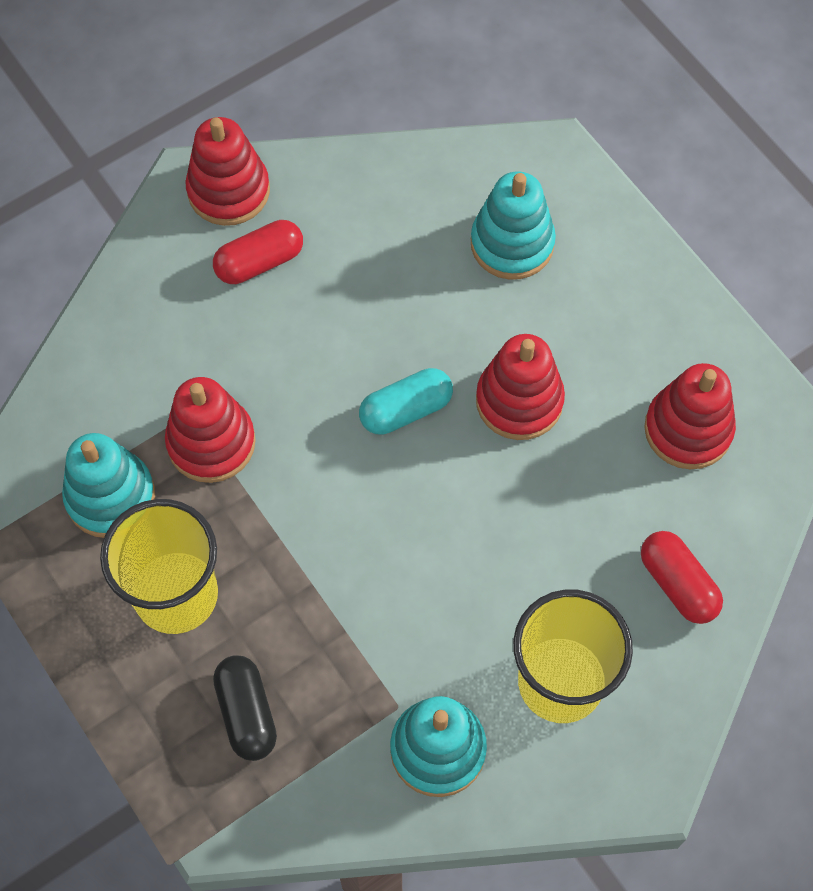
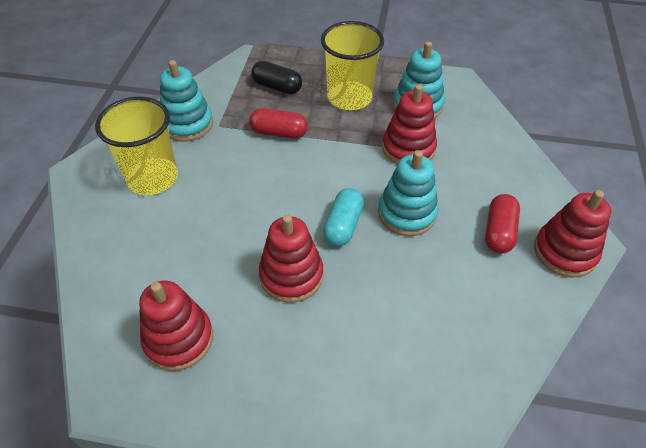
camera: 135 degrees right, 15 degrees down
turquoise stacking toy [471,171,556,280] -> turquoise stacking toy moved to [378,150,439,236]
red capsule [641,531,723,624] -> red capsule moved to [249,108,308,139]

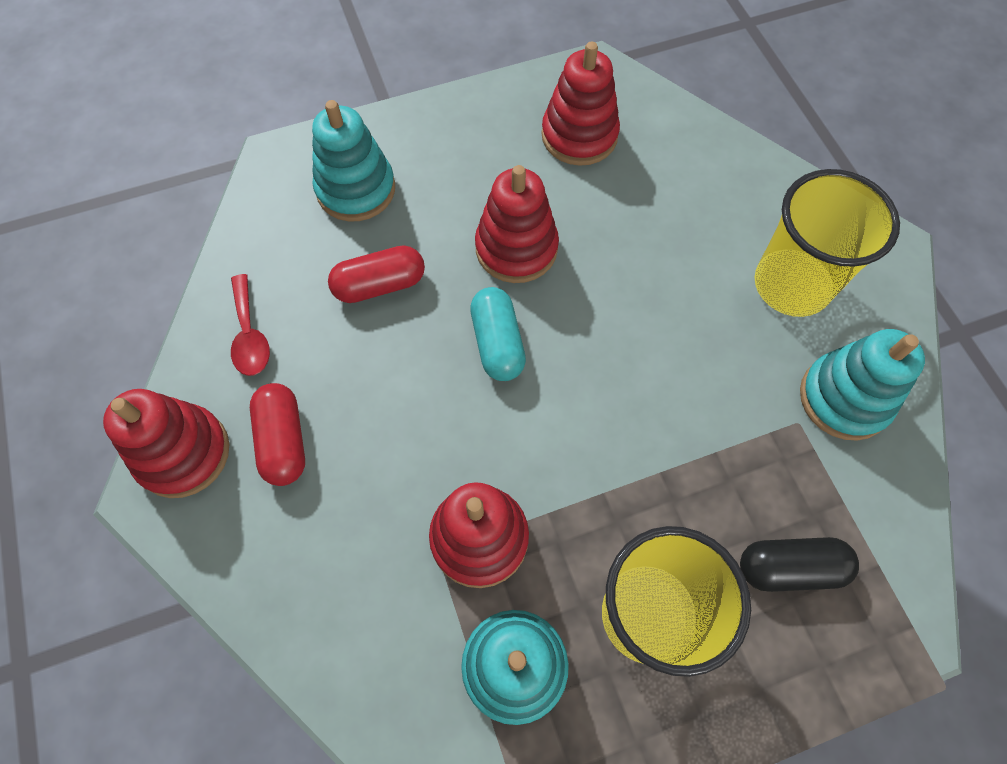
camera: 150 degrees right, 15 degrees up
red capsule [249,108,308,139] -> red capsule moved to [328,245,425,303]
turquoise stacking toy [378,150,439,236] -> turquoise stacking toy moved to [312,100,395,221]
none -> red spoon [231,274,270,376]

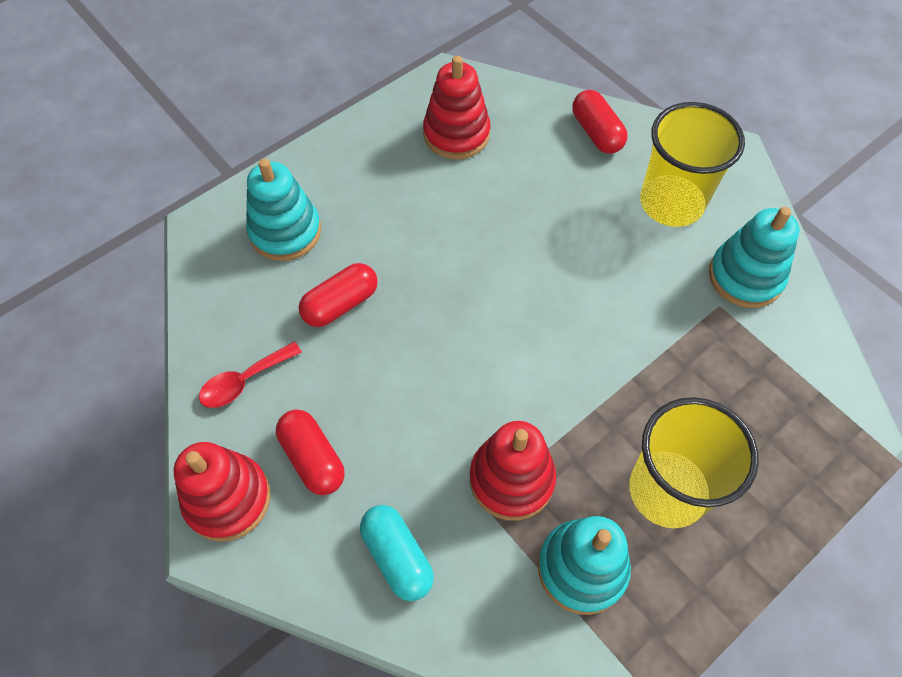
camera: 20 degrees left, 5 degrees down
red spoon [231,274,270,376] -> red spoon turned 90 degrees clockwise [199,342,302,408]
turquoise capsule [470,287,526,381] -> turquoise capsule moved to [360,505,434,601]
red stacking toy [475,165,559,283] -> none
black capsule [740,537,859,592] -> none
none -> red capsule [572,90,628,154]

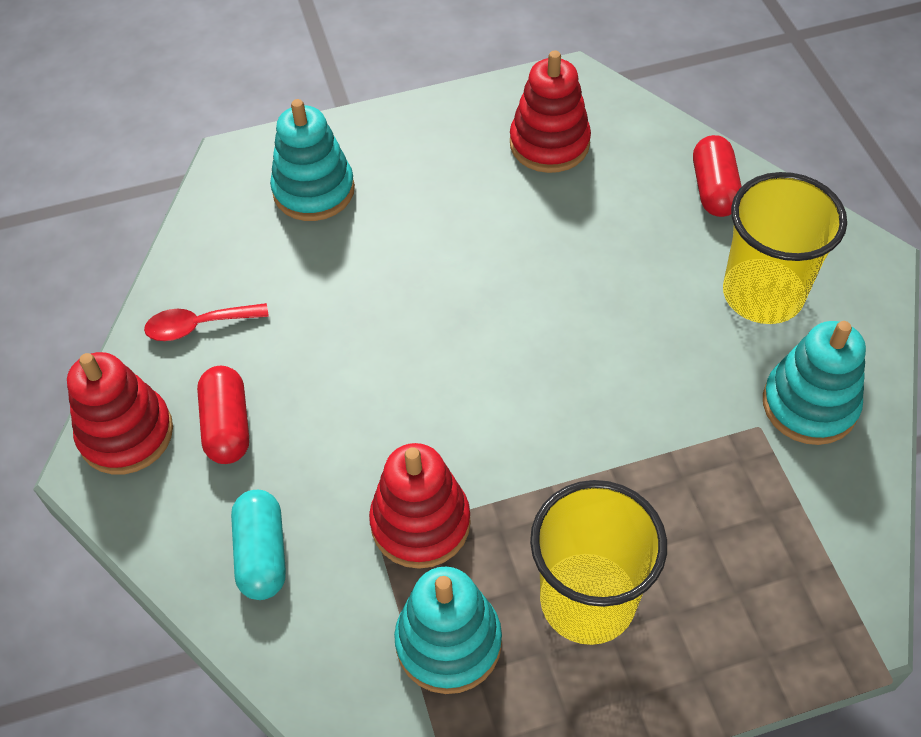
camera: 25 degrees right, 5 degrees down
red capsule [299,263,378,327] -> none

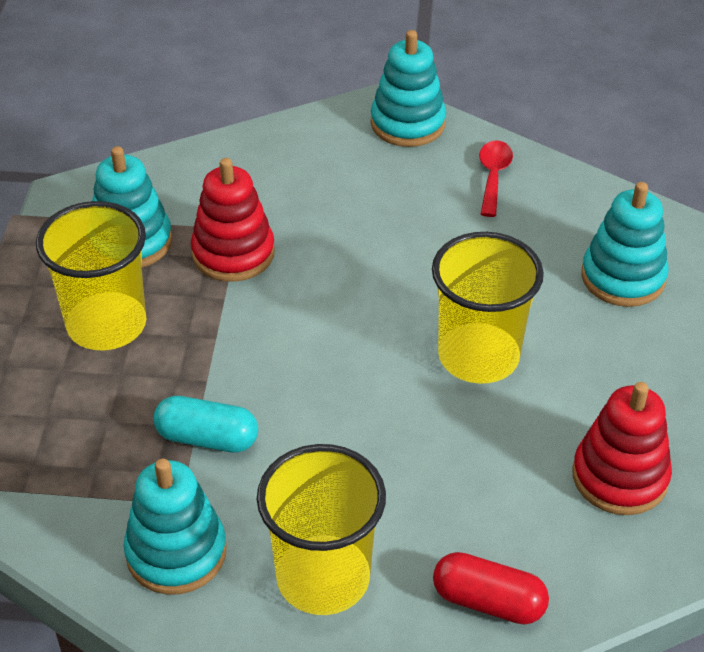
camera: 110 degrees right, 10 degrees down
red stacking toy [67,352,173,475] -> turquoise stacking toy [371,30,446,147]
red capsule [197,366,249,464] -> none
turquoise capsule [231,490,286,600] -> turquoise capsule moved to [153,396,258,453]
none -> yellow cup [432,232,544,384]

